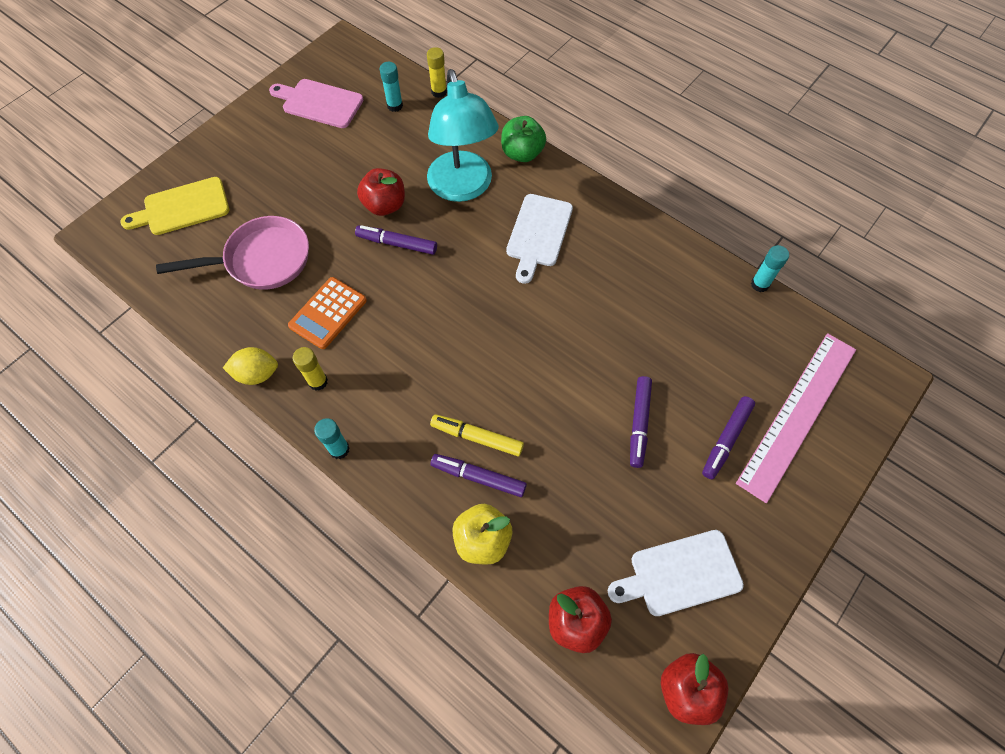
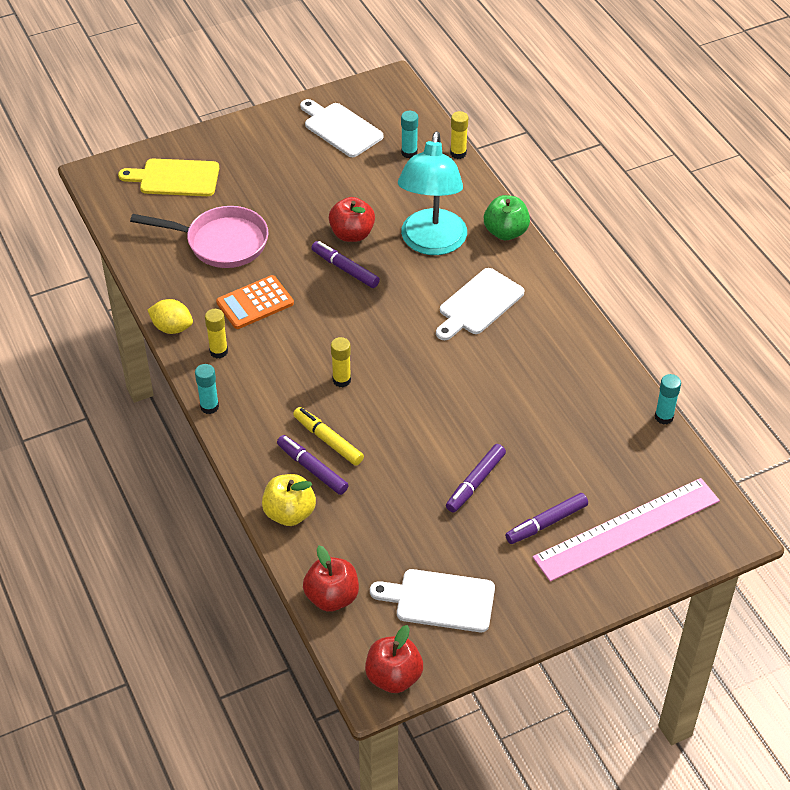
camera: 25 degrees right, 15 degrees down
pink cutting board [269,79,363,128] -> white cutting board [300,99,383,157]
none -> yellow glue stick [331,337,351,387]

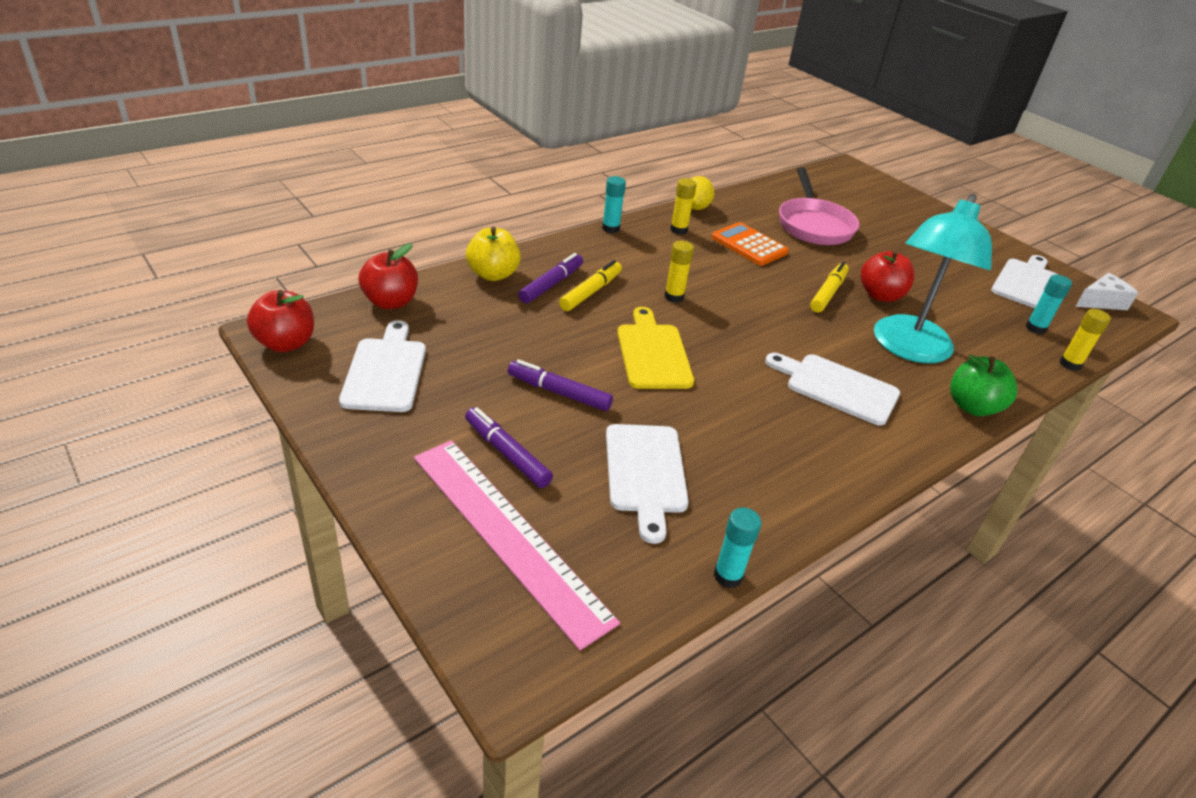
camera: 75 degrees right, 10 degrees down
yellow cutting board [118,159,219,196] -> yellow cutting board moved to [617,307,694,389]
purple marker [311,241,380,288] -> yellow marker [810,262,849,313]
turquoise lamp [398,131,467,255] -> turquoise lamp turned 60 degrees counterclockwise [874,194,992,363]
none -> white cutting board [606,424,689,544]
none -> white cheese [1075,273,1138,310]

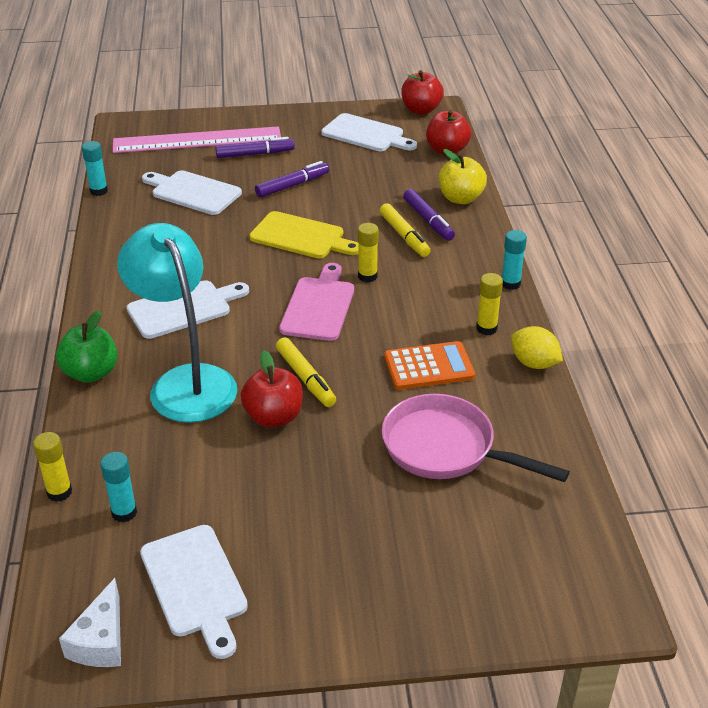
camera: 125 degrees right, 0 degrees up
none -> pink cutting board [279,263,354,341]

